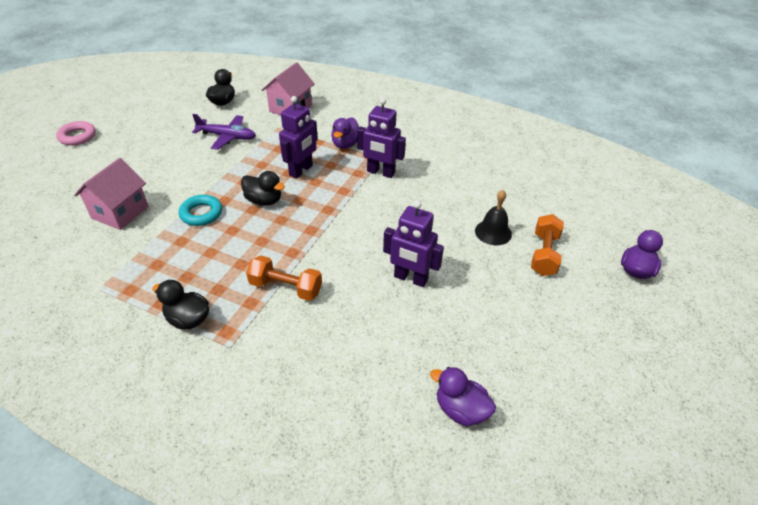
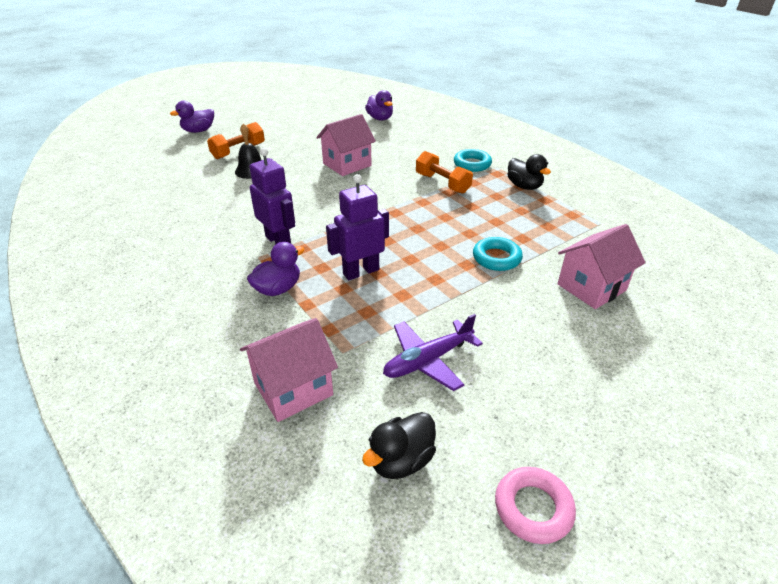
camera: 150 degrees left, 5 degrees down
pink ring [56,121,96,146] -> pink ring moved to [495,467,576,544]
purple plane [192,114,256,150] -> purple plane turned 75 degrees counterclockwise [383,314,483,391]
black duck [241,171,285,206] -> none
purple robot [383,201,444,287] -> pink house [316,114,376,176]
none -> turquoise ring [454,149,492,172]

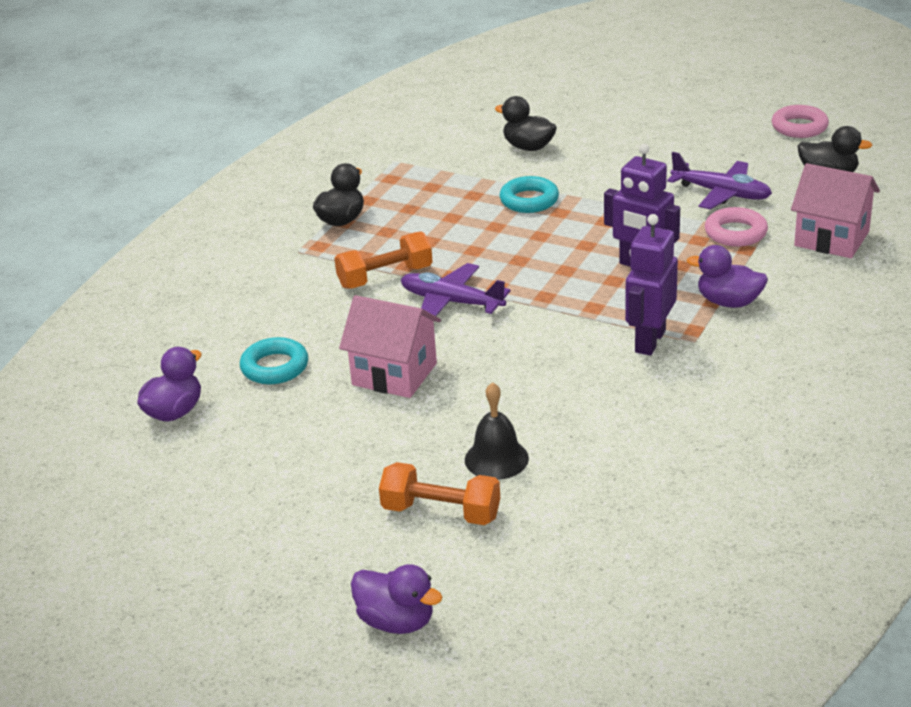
camera: 115 degrees left, 5 degrees down
orange dumbbell [416,151,473,194] -> orange dumbbell turned 45 degrees clockwise [334,232,433,289]
turquoise ring [454,149,492,172] -> turquoise ring moved to [240,337,308,384]
pink house [558,224,646,309] -> black duck [495,96,557,151]
none -> purple plane [401,263,511,316]
none -> pink ring [705,207,768,247]

